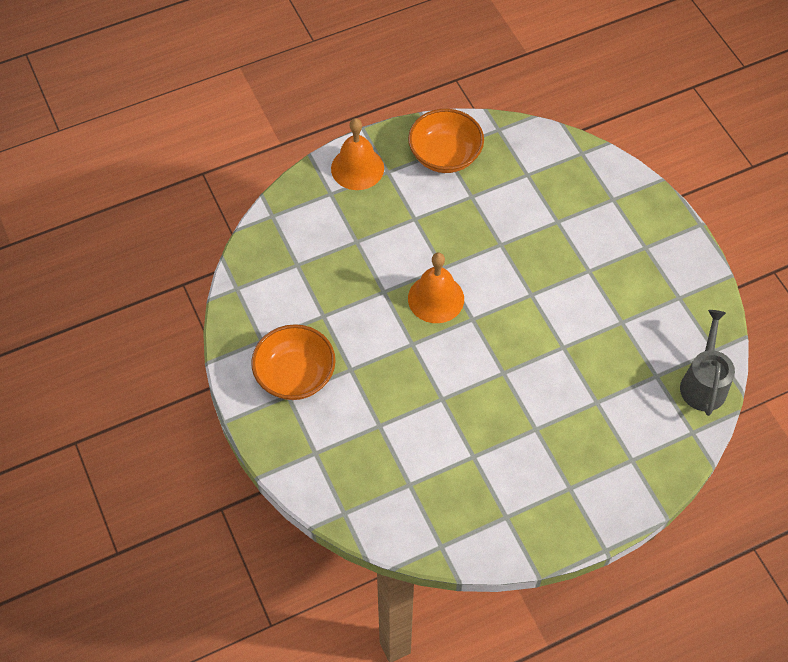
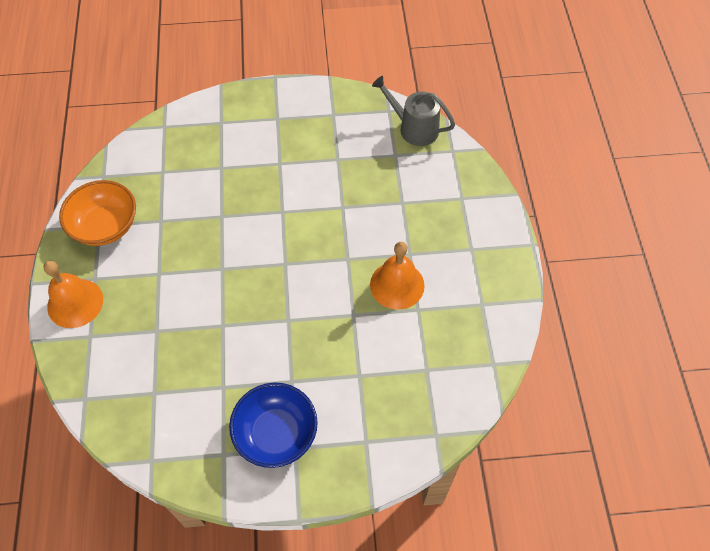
camera: 70 degrees left, 0 degrees up
orange bowl [251,324,336,400] -> blue bowl [229,382,318,468]
orange bell [408,253,464,323] -> orange bell moved to [370,242,425,310]

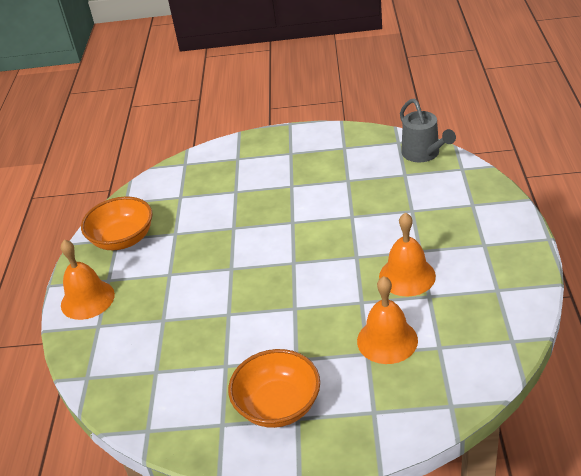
camera: 10 degrees right, 20 degrees down
blue bowl [229,382,318,468] -> orange bowl [228,349,320,428]
grey watering can [372,76,455,146] -> grey watering can turned 150 degrees counterclockwise [400,98,456,162]
none -> orange bell [357,276,418,364]

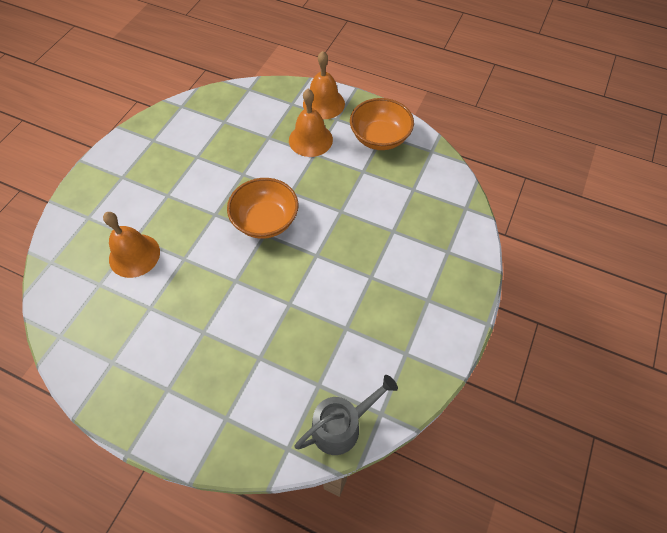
camera: 110 degrees right, 20 degrees up
orange bowl [228,349,320,428] -> orange bowl moved to [227,178,298,239]
orange bell [379,212,436,297] -> orange bell moved to [289,89,333,157]
grey watering can [400,98,456,162] -> grey watering can turned 150 degrees clockwise [295,375,398,455]

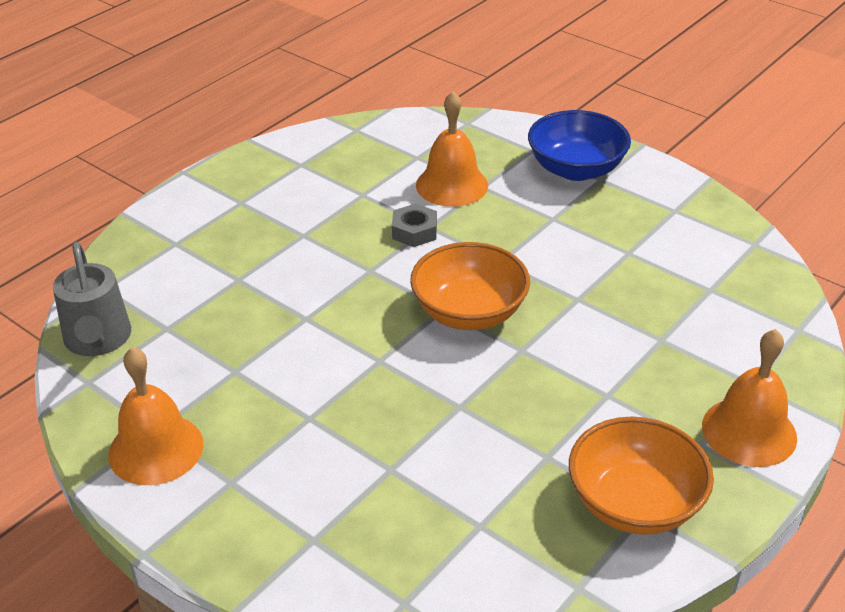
camera: 105 degrees right, 20 degrees down
orange bell [289,89,333,157] -> orange bell moved to [108,347,203,485]
none -> grey nut [392,203,437,247]
none -> blue bowl [528,110,631,181]

